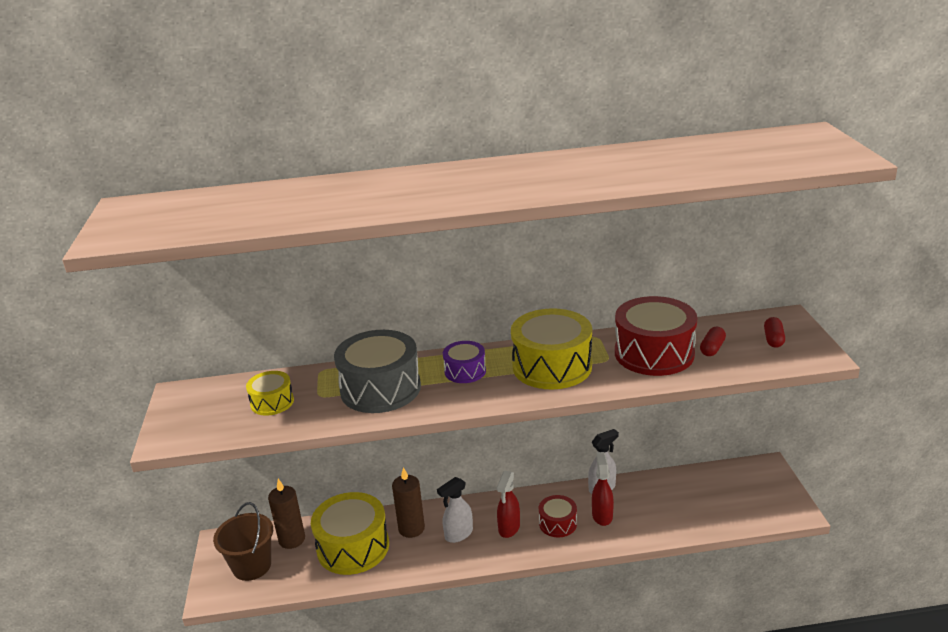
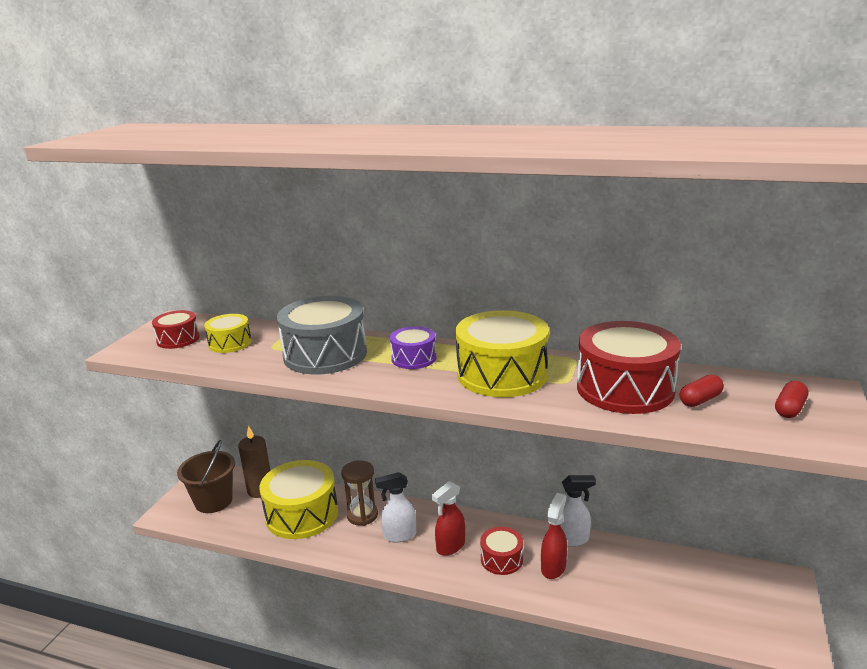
camera: 25 degrees right, 5 degrees down
brown candle [392,467,425,538] -> brown hourglass [341,460,378,526]
none -> red drum [152,310,200,349]

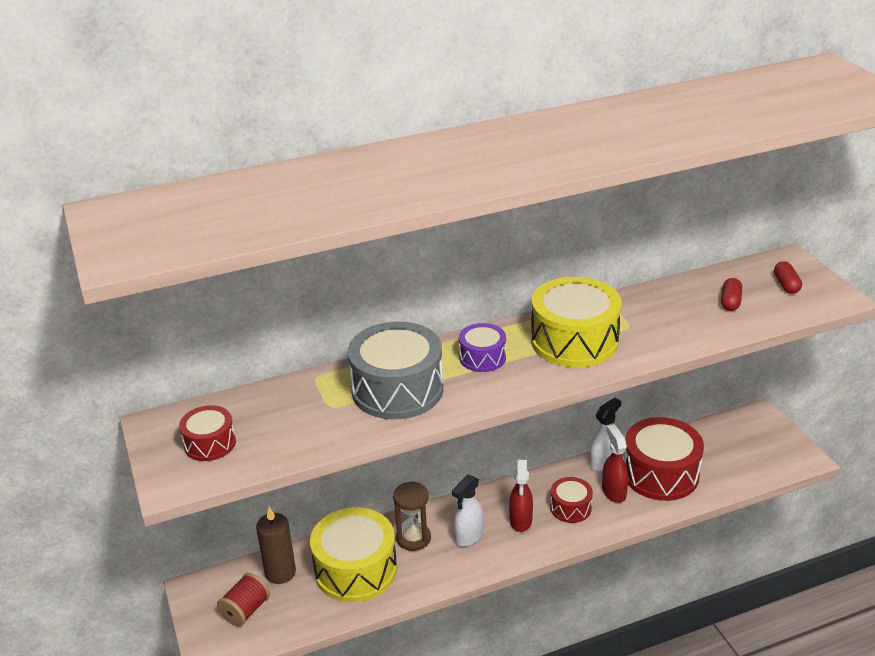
camera: 40 degrees left, 10 degrees up
brown bucket [177,440,235,513] -> red spool [217,573,270,627]
yellow drum [204,314,252,353] -> none
red drum [577,321,681,414] -> red drum moved to [624,417,704,501]

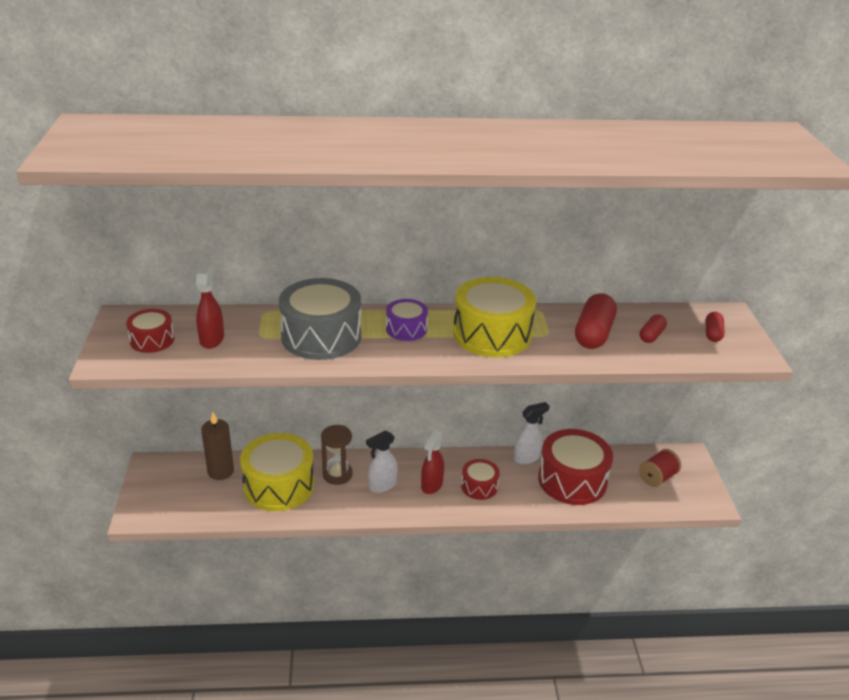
camera: 15 degrees right, 0 degrees up
red spool [217,573,270,627] -> red spool moved to [639,449,681,487]
red spray bottle [602,424,628,503] -> red spray bottle moved to [196,263,224,349]
none -> red capsule [575,293,617,349]

